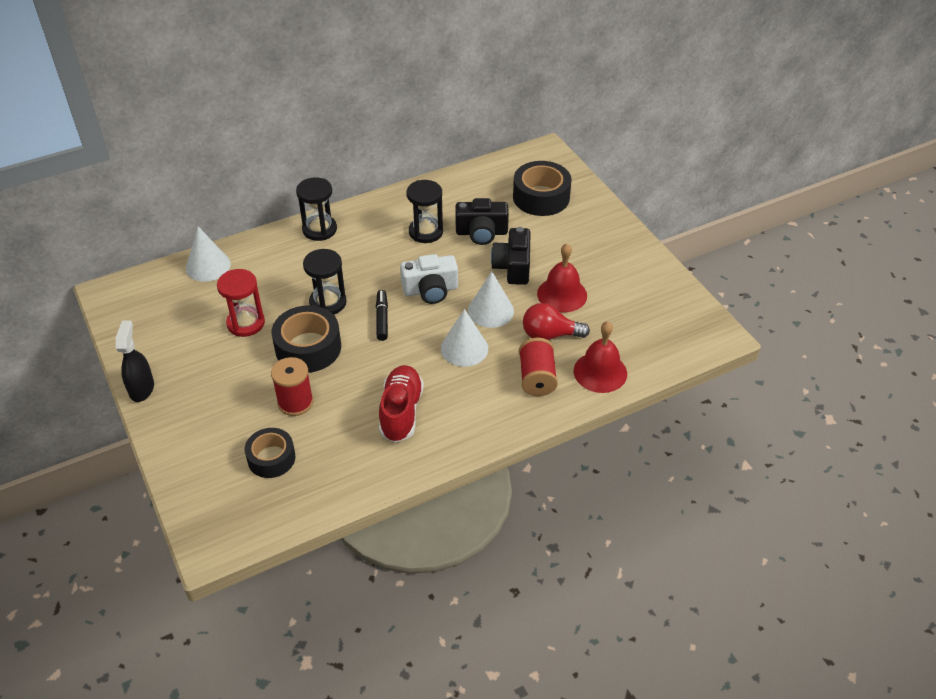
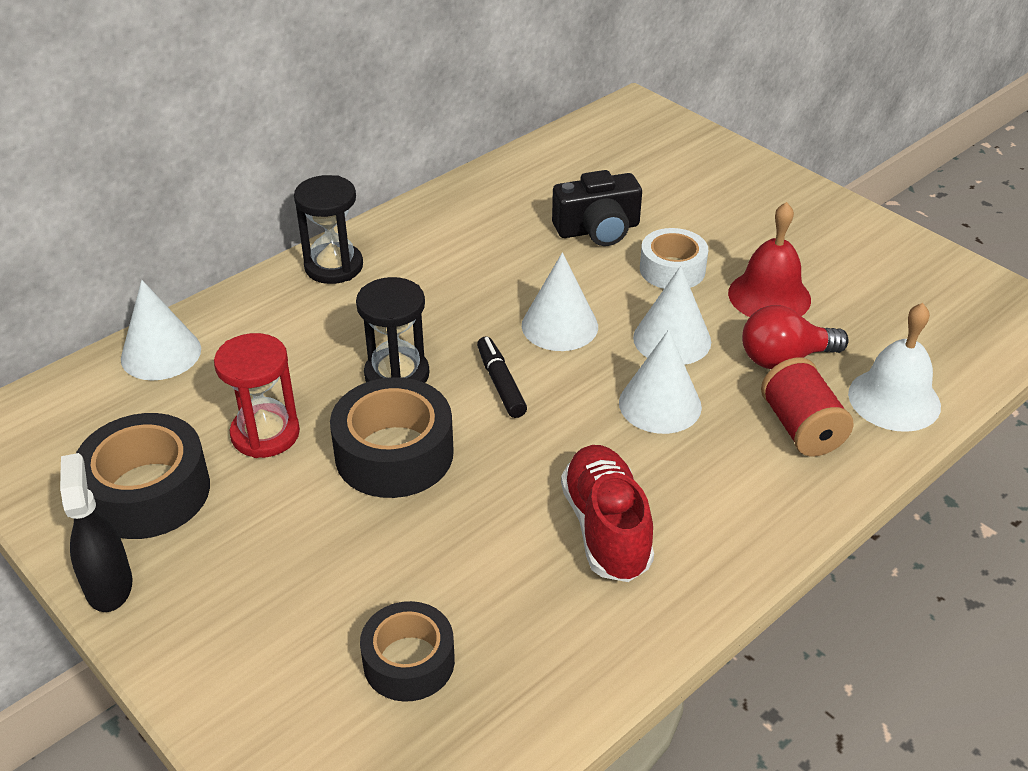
camera: 15 degrees left, 5 degrees down
red spool [271,357,313,416] -> none
white camera [400,254,458,304] -> white cone [522,252,598,351]
black hourglass [407,180,443,243] -> none
black camera [491,227,531,285] -> white tape [640,228,708,289]
black tape [513,161,571,216] -> black tape moved to [76,413,210,539]
red bell [574,321,627,393] -> white bell [848,303,941,432]

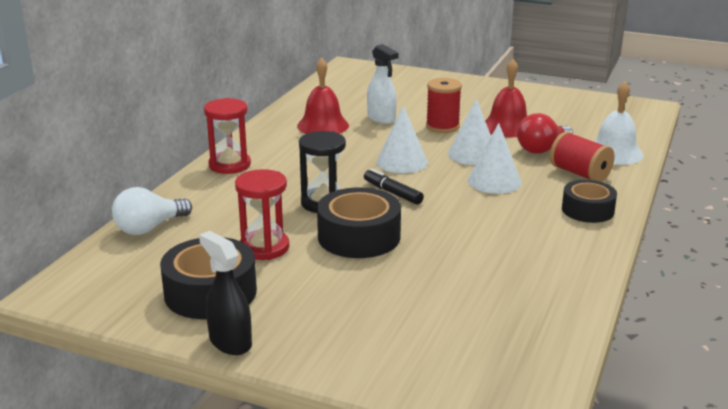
camera: 25 degrees left, 15 degrees down
white cone [121,280,201,381] -> white light bulb [112,187,192,235]
black hourglass [294,175,363,284] -> red hourglass [204,98,251,174]
black tape [360,601,455,702] -> black tape moved to [562,180,617,223]
black camera [552,170,642,246] -> white spray bottle [367,44,398,124]
red shoe [561,445,654,582] -> none
white tape [640,228,708,289] -> red spool [426,78,462,133]
none -> red bell [297,58,349,134]

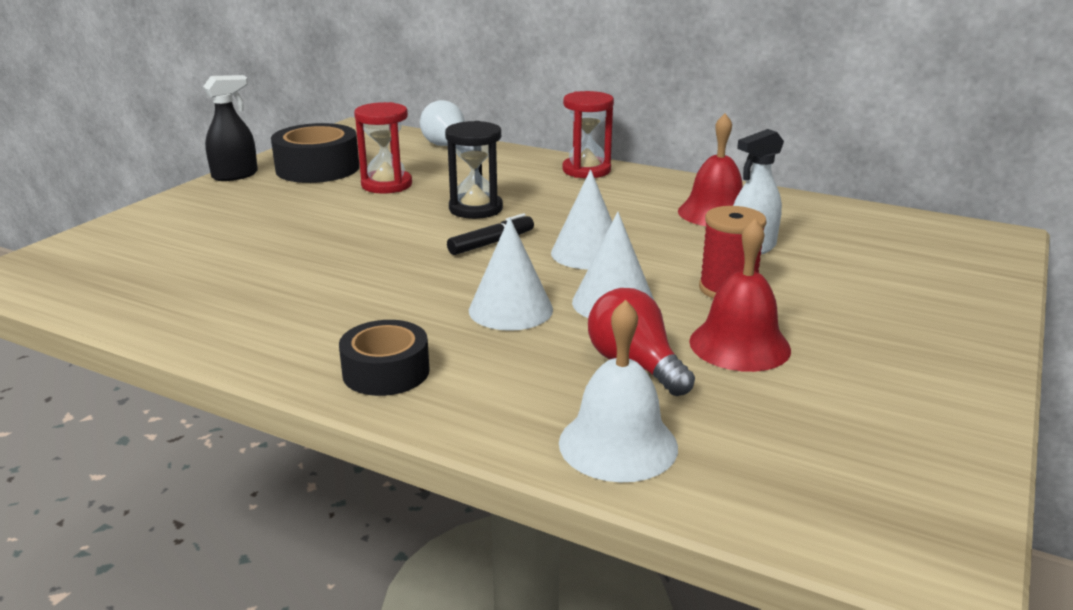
camera: 95 degrees right, 0 degrees up
black tape [317,187,401,258] -> none
red spool [550,132,615,182] -> none

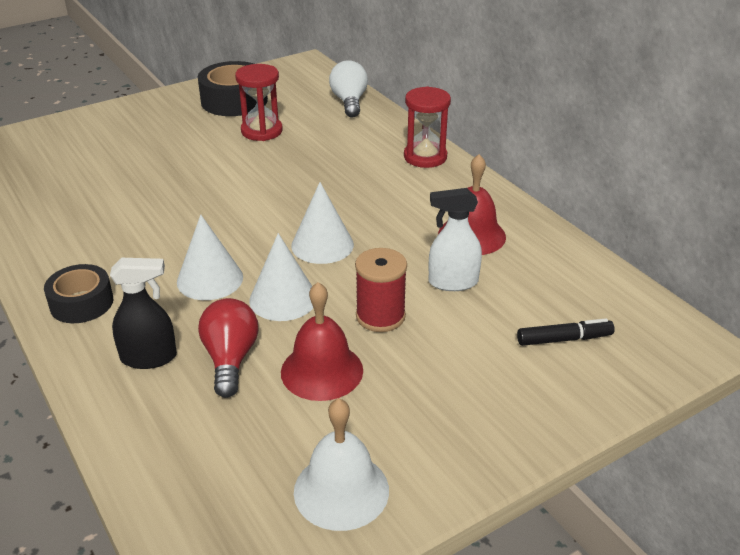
camera: 30 degrees right, 10 degrees up
black spray bottle [203,75,258,181] -> black spray bottle moved to [110,258,177,369]
black hourglass [445,121,503,219] -> none
black marker [447,213,534,255] -> black marker moved to [517,318,615,346]
white bell [559,300,678,482] -> white bell moved to [294,398,389,531]

